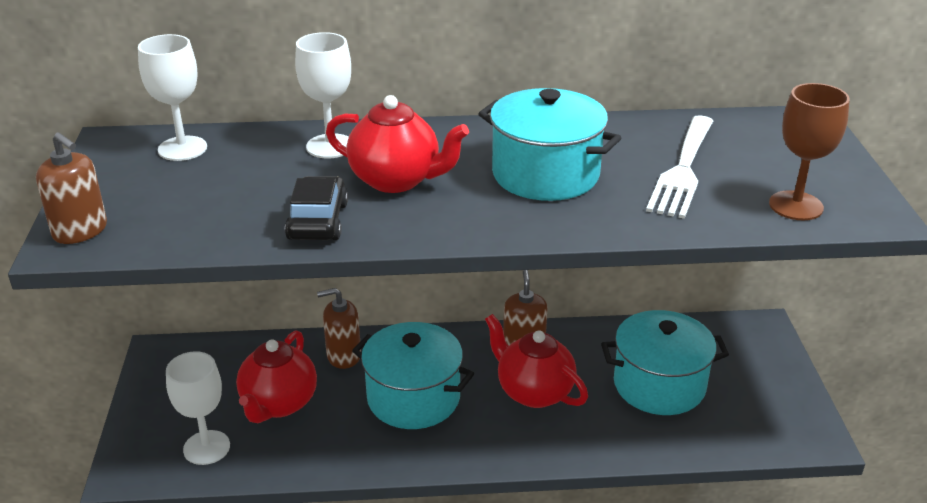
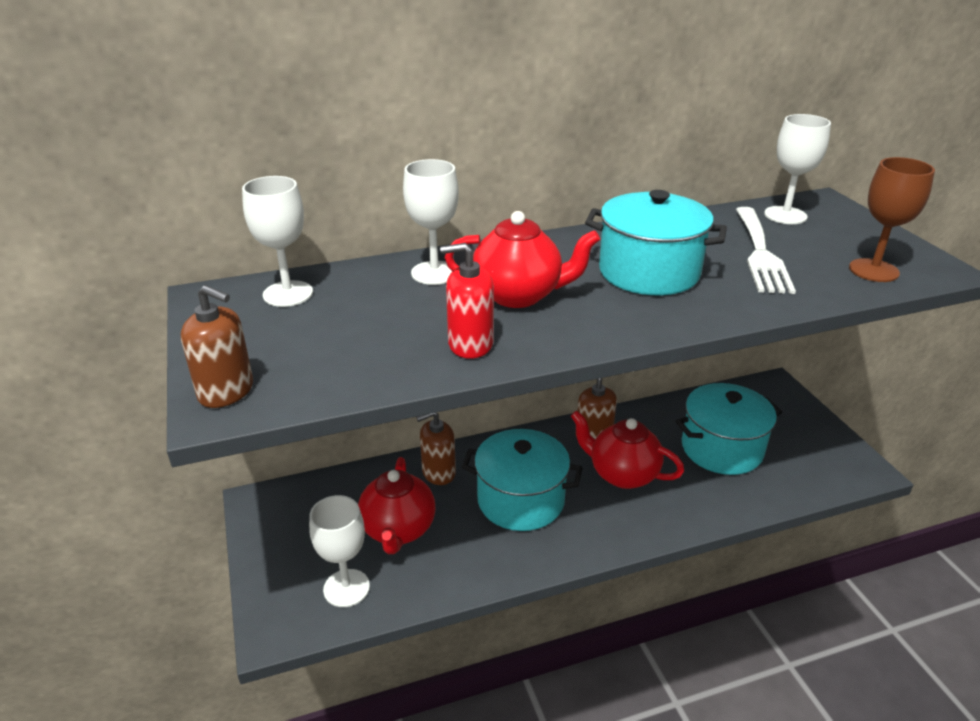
camera: 15 degrees left, 0 degrees up
black car [285,176,348,240] -> red soap dispenser [440,243,494,359]
none -> white goblet [764,114,831,224]

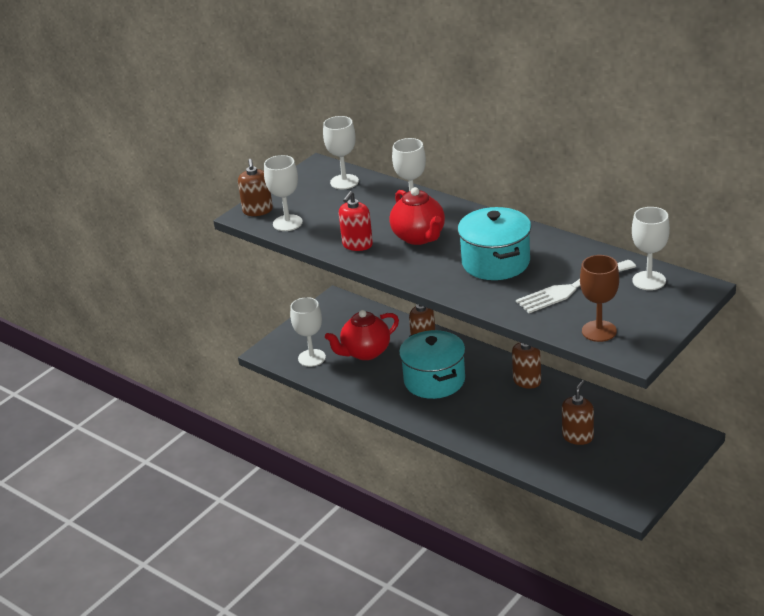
camera: 60 degrees right, 0 degrees up
red soap dispenser [440,243,494,359] -> red soap dispenser turned 120 degrees counterclockwise [339,191,373,251]
red teapot [571,411,684,489] -> none
turquoise pot [675,383,782,475] -> brown soap dispenser [562,380,594,445]
none -> white goblet [264,155,303,231]

